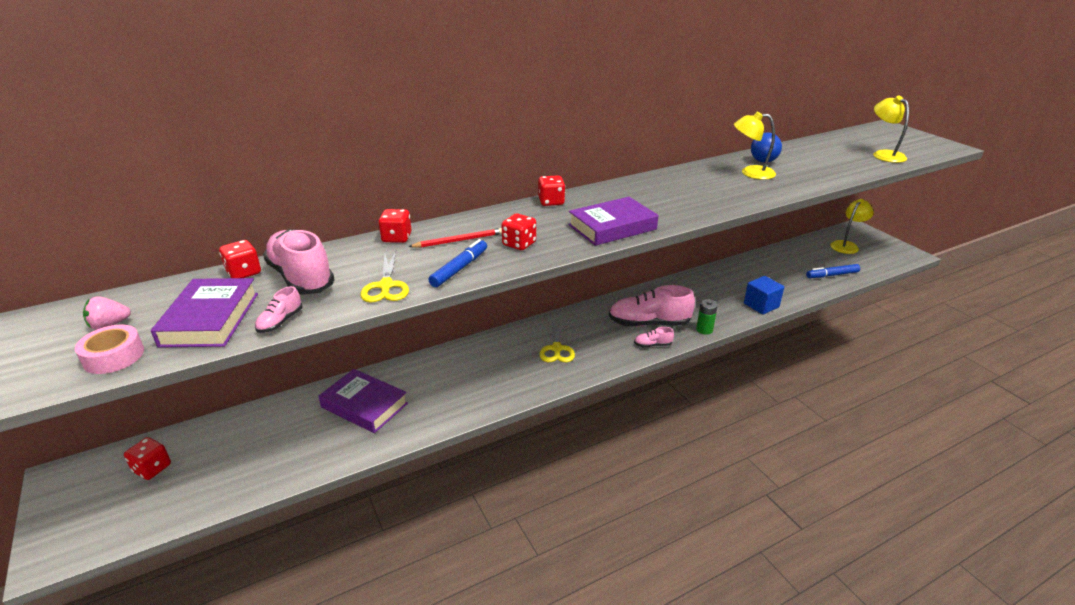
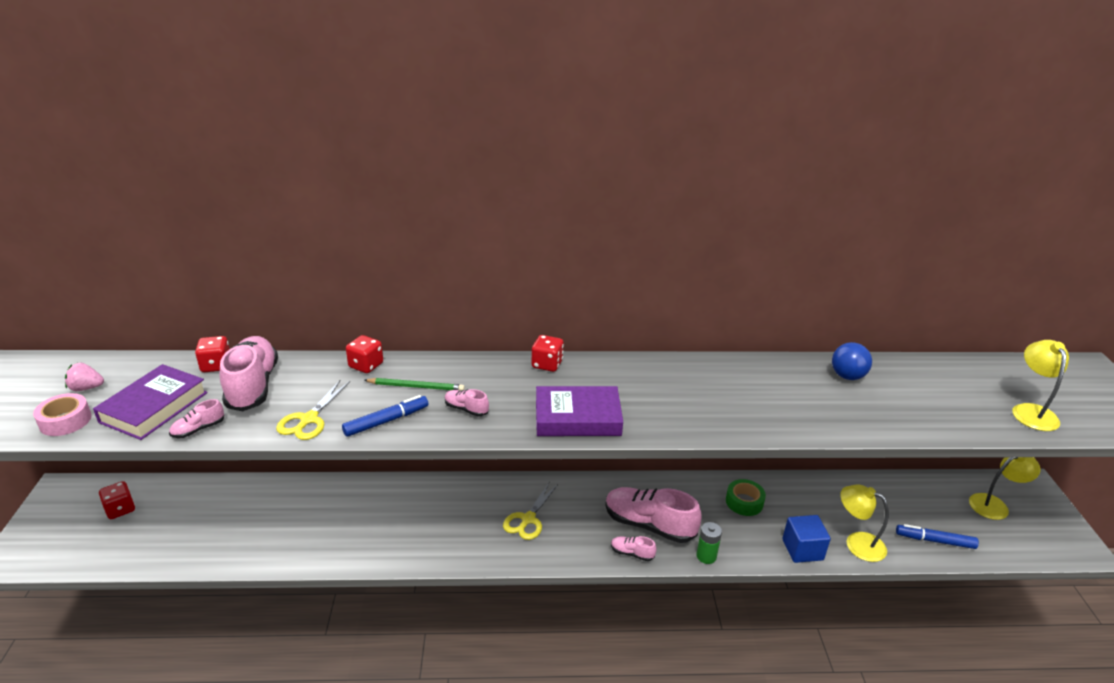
camera: 25 degrees right, 0 degrees up
purple book [319,369,408,433] -> none
red pencil [408,228,502,248] -> green pencil [364,378,465,391]
red dice [502,214,536,250] -> pink shoe [445,389,489,416]
yellow lamp [734,112,776,180] -> yellow lamp moved to [840,485,889,562]
none -> green tape [726,479,766,516]

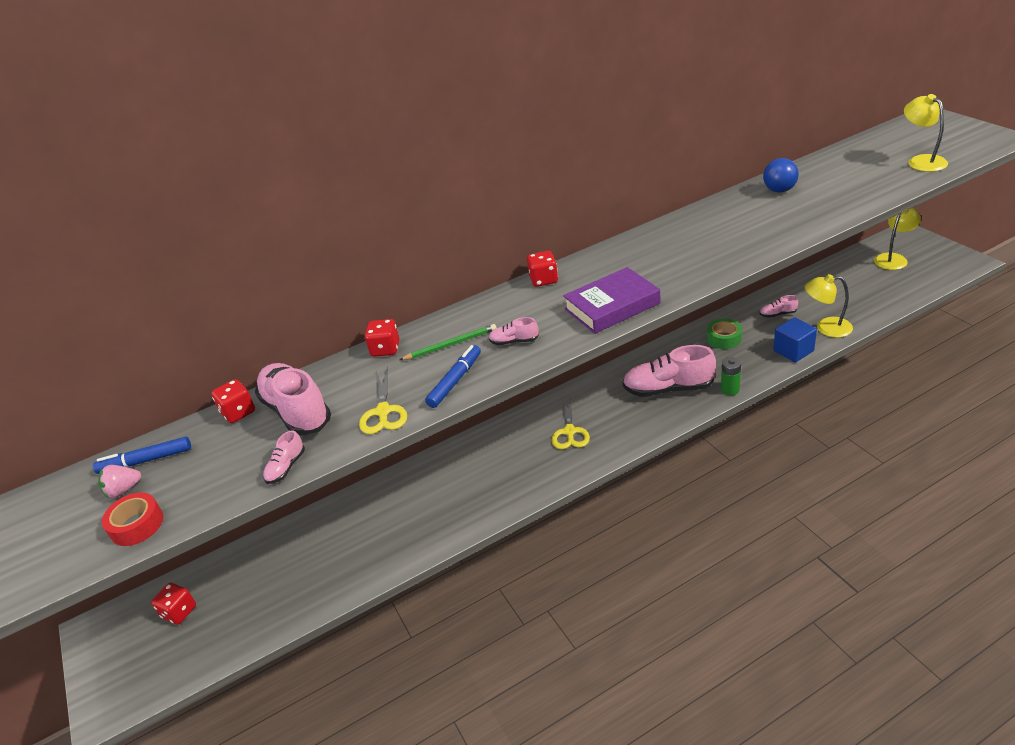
camera: 20 degrees left, 5 degrees up
pink tape [33,393,92,436] -> red tape [102,492,163,546]
purple book [93,364,208,440] -> none
pink shoe [611,536,656,561] -> pink shoe moved to [760,295,798,318]
blue marker [896,524,979,549] -> blue marker moved to [93,437,191,474]

